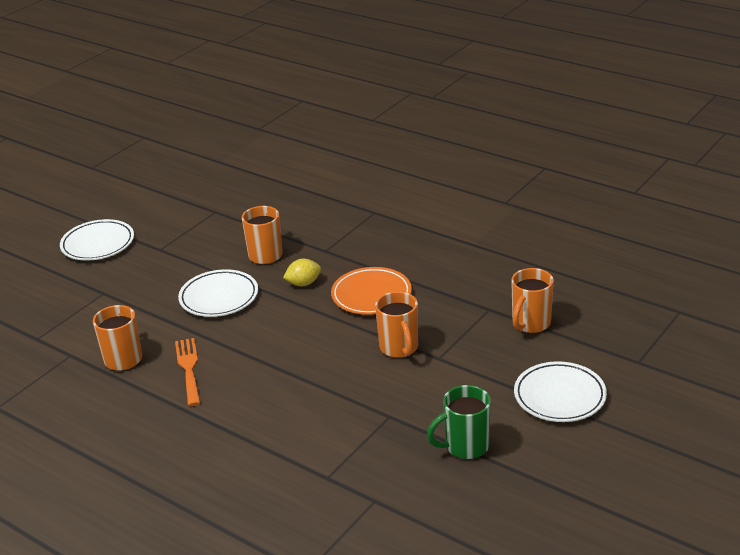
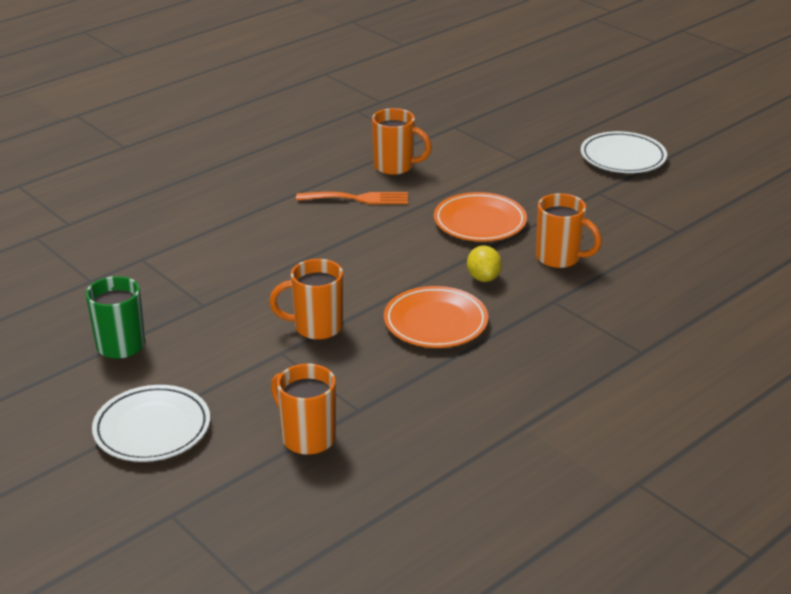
camera: 100 degrees right, 0 degrees up
white plate [178,269,258,317] -> orange plate [434,192,527,242]

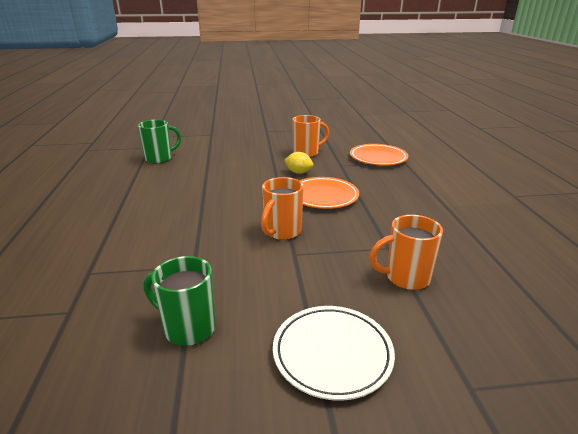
camera: 55 degrees left, 5 degrees down
orange fork [296,192,408,204] -> none
orange mug [372,108,432,175] -> green mug [138,120,181,164]
orange plate [434,192,527,242] -> orange plate moved to [350,144,408,166]
white plate [581,131,667,173] -> none

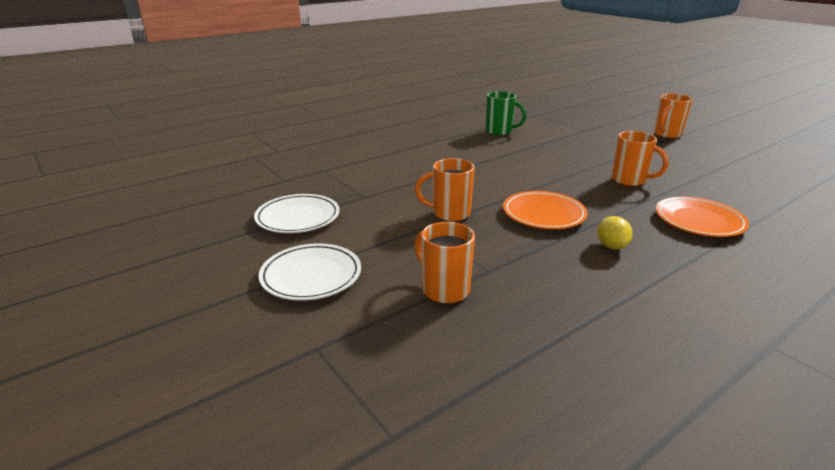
camera: 60 degrees right, 0 degrees up
green mug [143,256,216,346] -> white plate [254,194,339,233]
yellow lemon [284,152,313,174] -> yellow lemon moved to [597,216,633,250]
none -> orange mug [654,94,692,138]

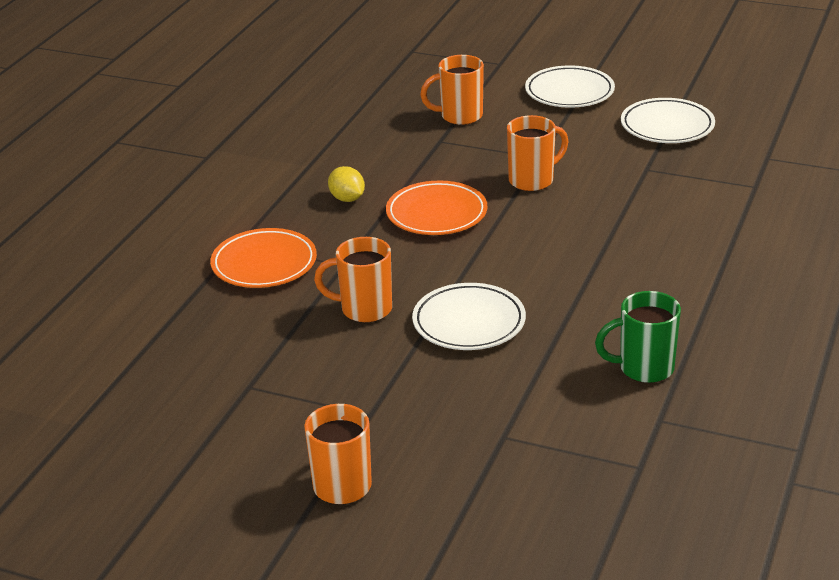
camera: 150 degrees right, 5 degrees up
orange mug [415,222,475,304] -> orange mug turned 150 degrees clockwise [420,55,484,125]
none -> white plate [412,283,526,350]

